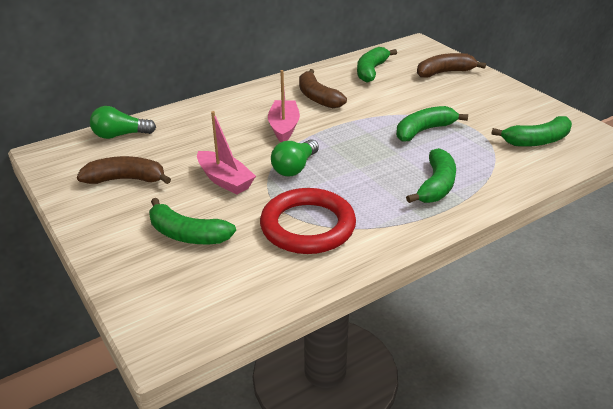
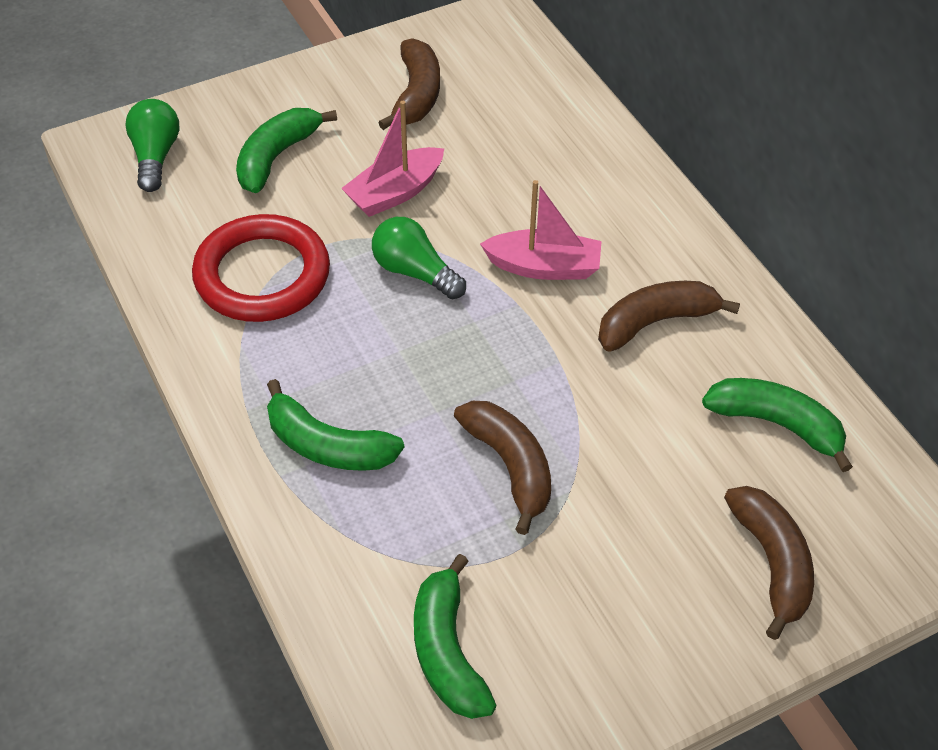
camera: 95 degrees right, 15 degrees up
green light bulb [90,106,156,139] -> green light bulb moved to [125,99,179,192]
green banana [396,106,468,142] -> brown banana [454,401,551,535]

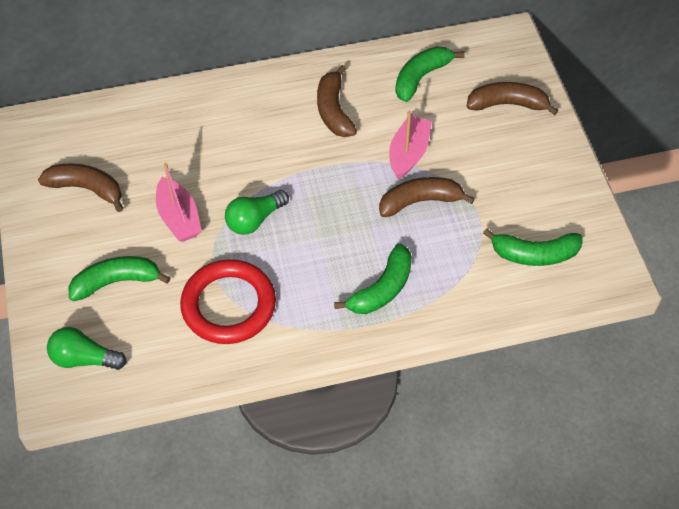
camera: 75 degrees left, 5 degrees up
green banana [236,108,337,193] -> green banana turned 120 degrees clockwise [68,256,171,301]
pink boat [480,180,602,280] -> pink boat moved to [389,110,432,179]

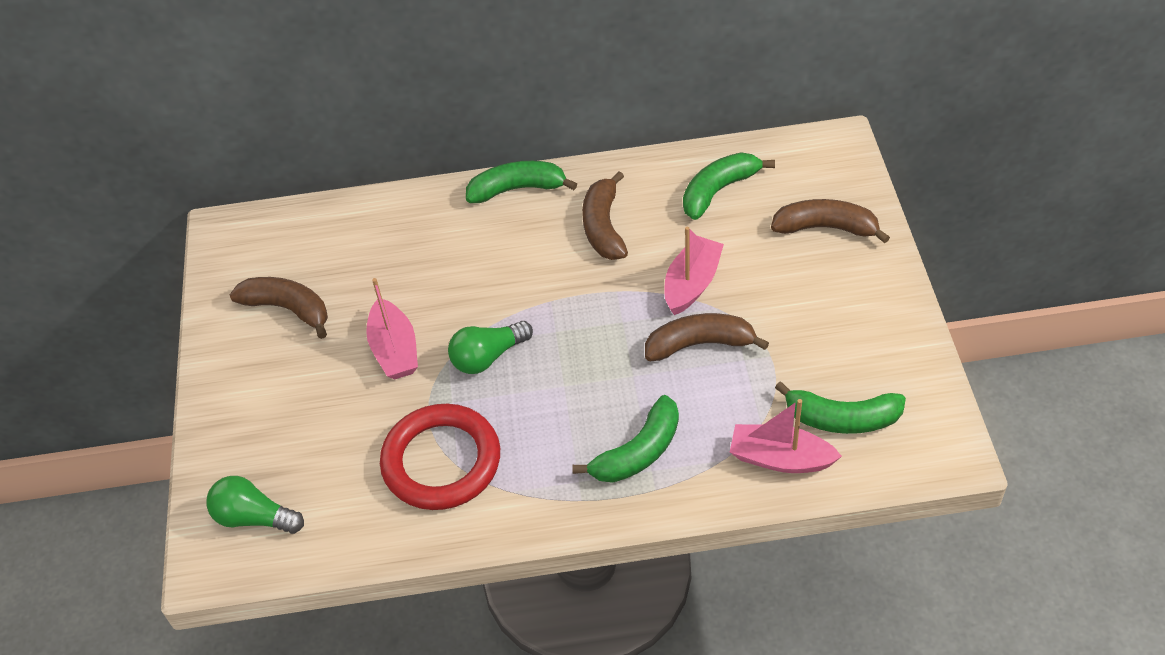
camera: 10 degrees right, 5 degrees down
green banana [68,256,171,301] -> green banana moved to [466,161,577,203]
none -> pink boat [730,399,842,473]

